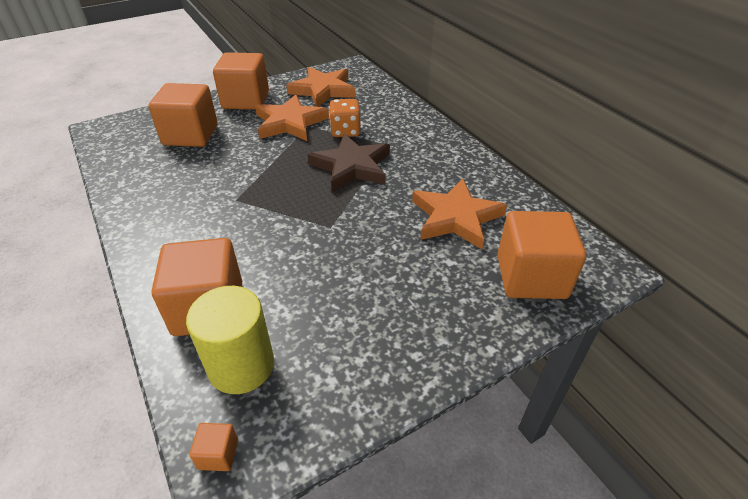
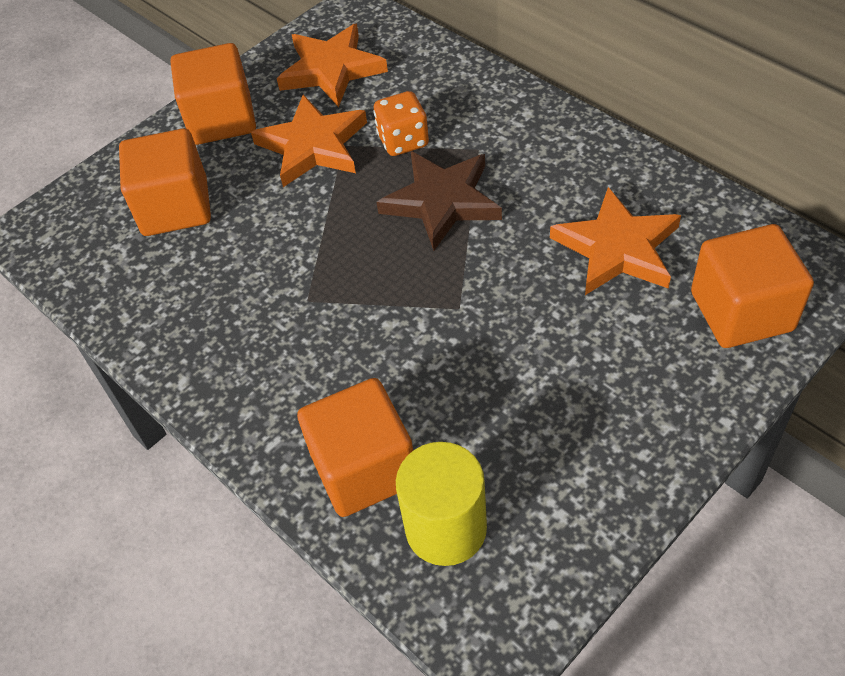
camera: 10 degrees left, 10 degrees up
orange cube [189,423,238,471] -> none

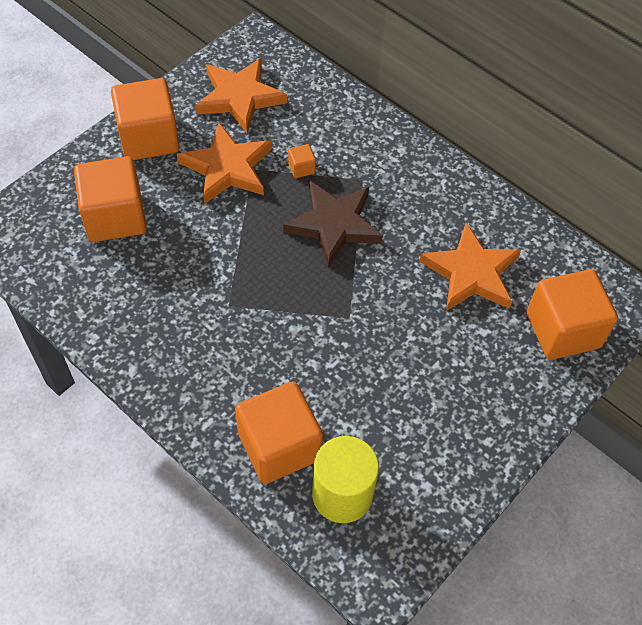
camera: 10 degrees left, 5 degrees up
orange dice [373,91,429,156] -> orange cube [288,144,316,178]

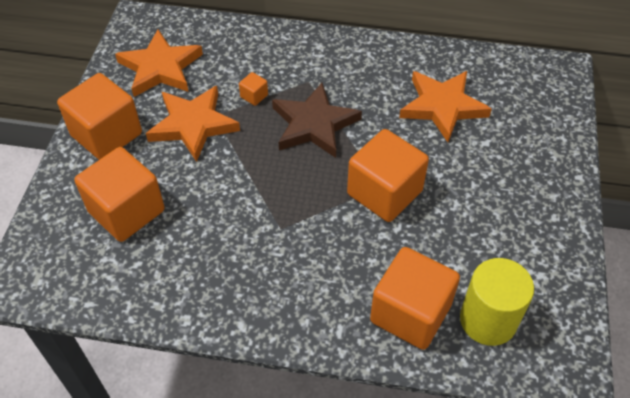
camera: 30 degrees left, 5 degrees down
orange cube [526,269,618,360] -> orange cube moved to [347,129,429,222]

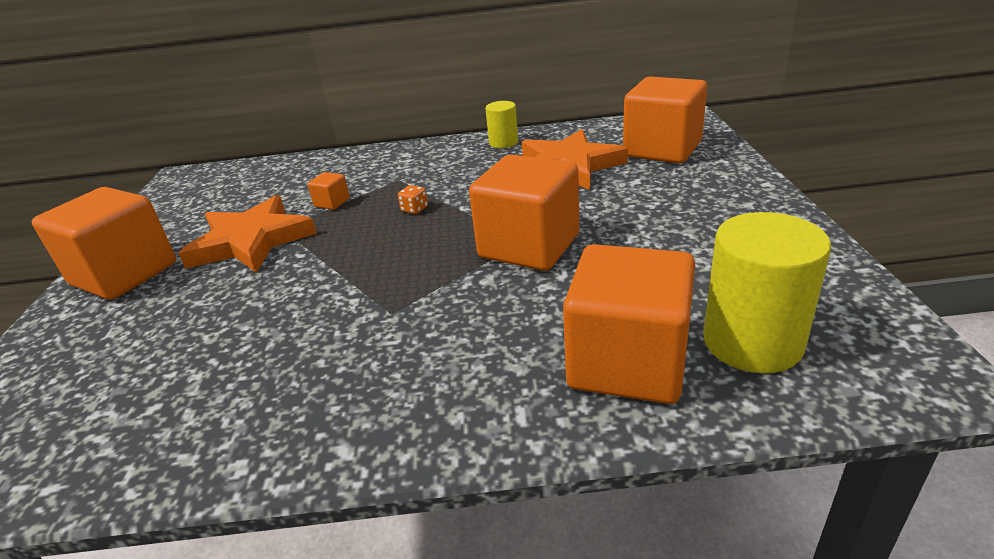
camera: 10 degrees left, 20 degrees down
orange cube [74,147,165,242] -> orange cube moved to [623,77,707,164]
orange star [115,30,203,97] -> none
brown star [272,83,362,158] -> orange dice [398,185,428,214]
none -> yellow cylinder [485,101,518,148]

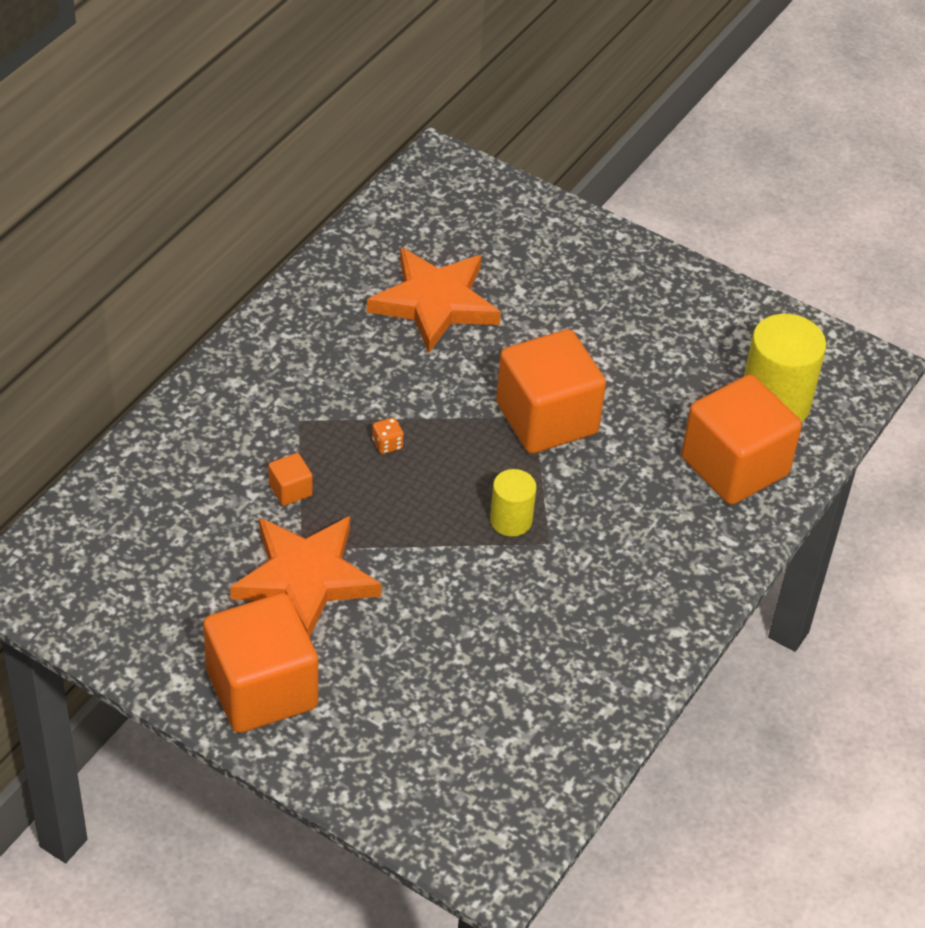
camera: 60 degrees left, 15 degrees up
yellow cylinder [485,101,518,148] -> yellow cylinder moved to [490,469,536,537]
orange cube [623,77,707,164] -> none

